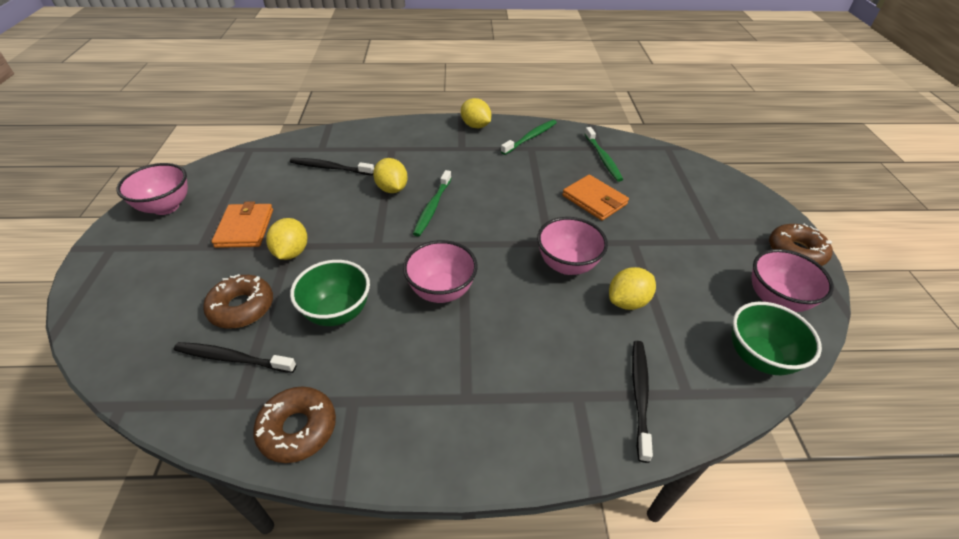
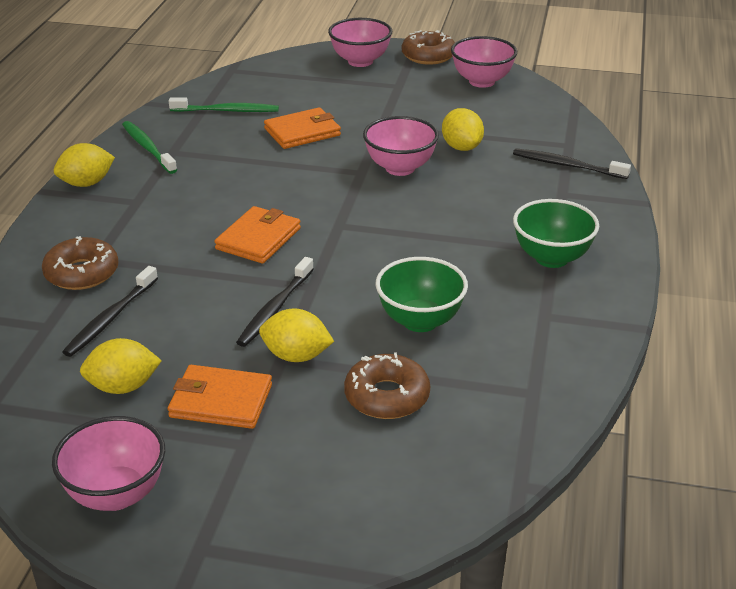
camera: 75 degrees left, 10 degrees down
black toothbrush [174,342,296,373] -> black toothbrush moved to [236,257,314,347]
brown donut [253,386,336,463] -> brown donut moved to [42,236,119,290]
yellow lemon [373,158,408,193] -> yellow lemon moved to [80,338,162,394]
pink bowl [403,240,478,303] -> pink bowl moved to [328,18,392,67]
green toothbrush [413,170,451,236] -> orange wallet [215,206,301,264]
green bowl [731,302,822,375] -> green bowl moved to [513,199,599,268]

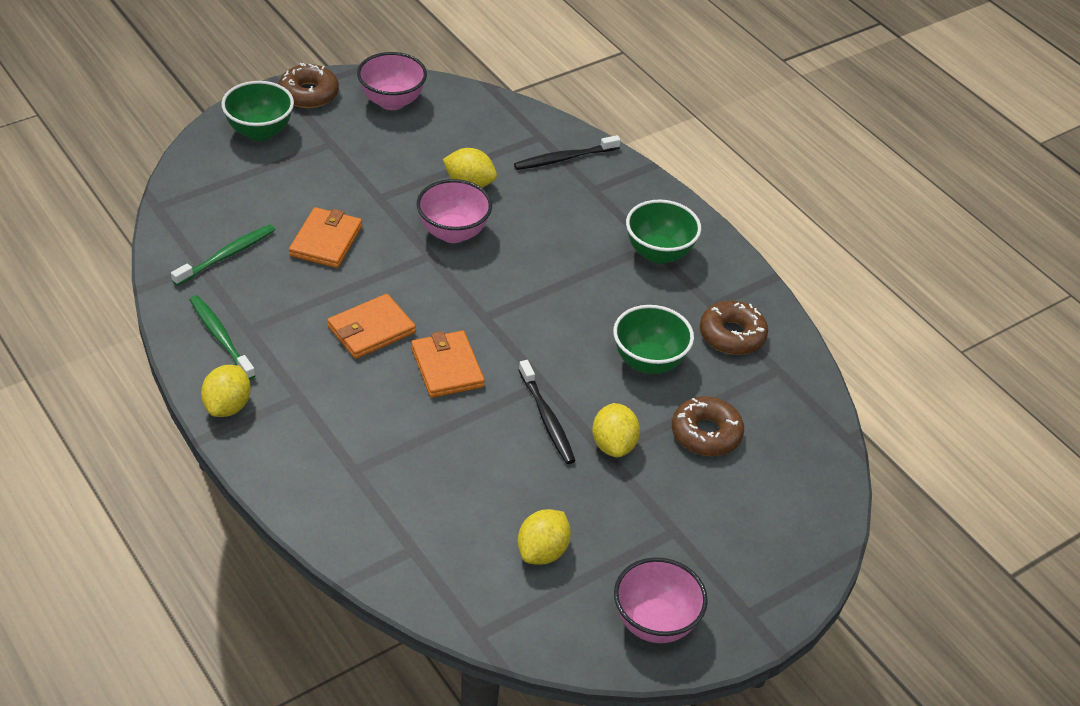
camera: 50 degrees left, 10 degrees up
brown donut [42,236,119,290] -> brown donut moved to [700,301,768,355]
black toothbrush [63,266,158,357] -> none
green toothbrush [122,121,177,174] -> green toothbrush turned 45 degrees clockwise [190,295,256,380]
orange wallet [168,365,272,429] -> orange wallet moved to [327,294,416,359]
yellow lemon [259,308,334,362] -> yellow lemon turned 60 degrees counterclockwise [592,403,640,457]
pink bowl [328,18,392,67] -> green bowl [221,81,294,141]

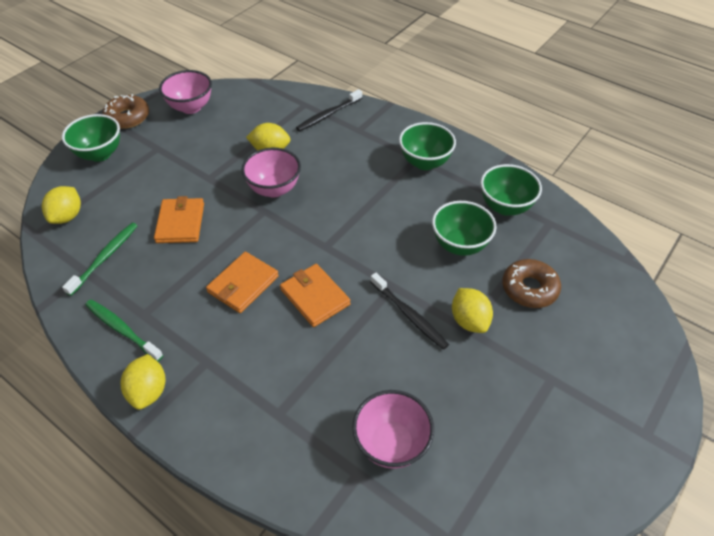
camera: 15 degrees left, 5 degrees up
yellow lemon [518,509,571,565] -> yellow lemon moved to [42,186,81,224]
pink bowl [614,557,708,643] -> pink bowl moved to [352,390,434,469]
brown donut [700,301,768,355] -> green bowl [481,164,542,216]

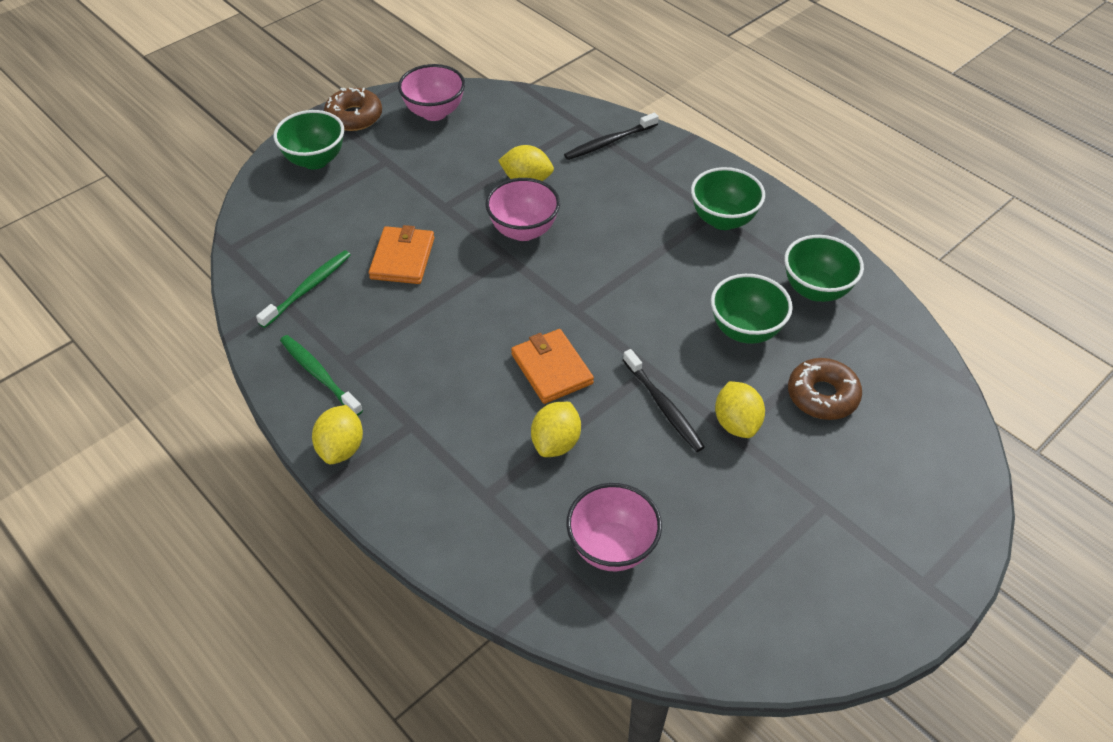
camera: 10 degrees right, 0 degrees up
yellow lemon [42,186,81,224] -> yellow lemon moved to [531,402,581,457]
orange wallet [206,252,279,313] -> none

